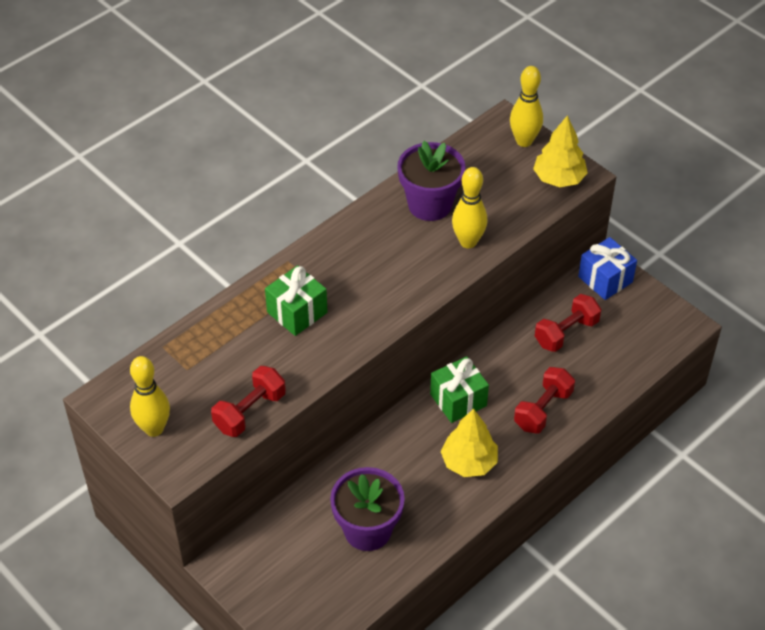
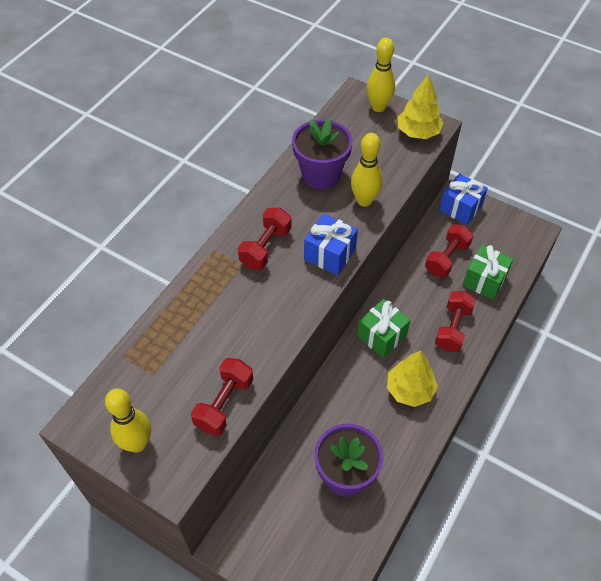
camera: 15 degrees left, 5 degrees up
green gift [265,265,327,336] -> green gift moved to [463,245,513,300]
none -> red dumbbell [238,208,292,270]
none -> blue gift [304,213,358,275]

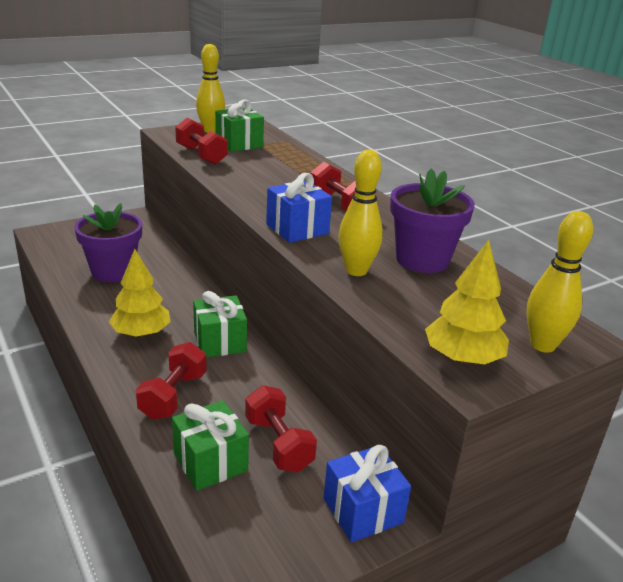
camera: 115 degrees right, 25 degrees down
red dumbbell [435,291,476,352] -> red dumbbell turned 60 degrees clockwise [136,342,207,420]
none -> green gift [215,100,264,152]

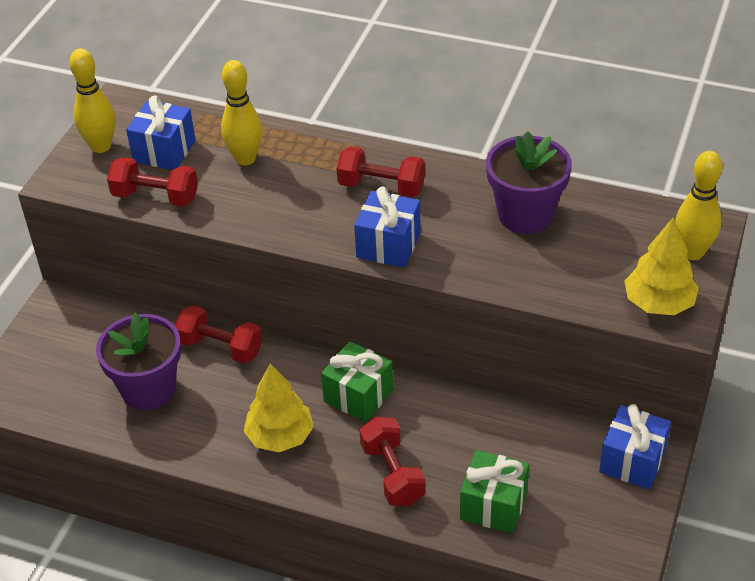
camera: 35 degrees left, 15 degrees up
green gift [215,100,264,152] -> blue gift [126,95,196,170]
red dumbbell [245,385,317,472] -> red dumbbell moved to [175,305,262,364]
yellow bowling pin [338,150,383,276] -> yellow bowling pin moved to [221,60,263,165]

